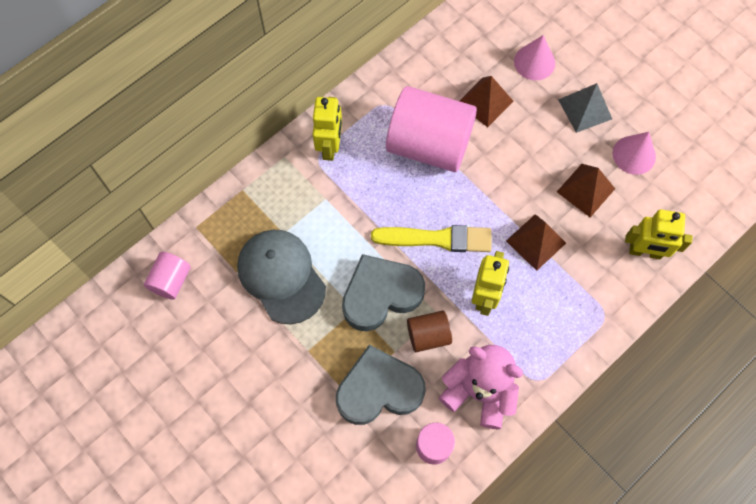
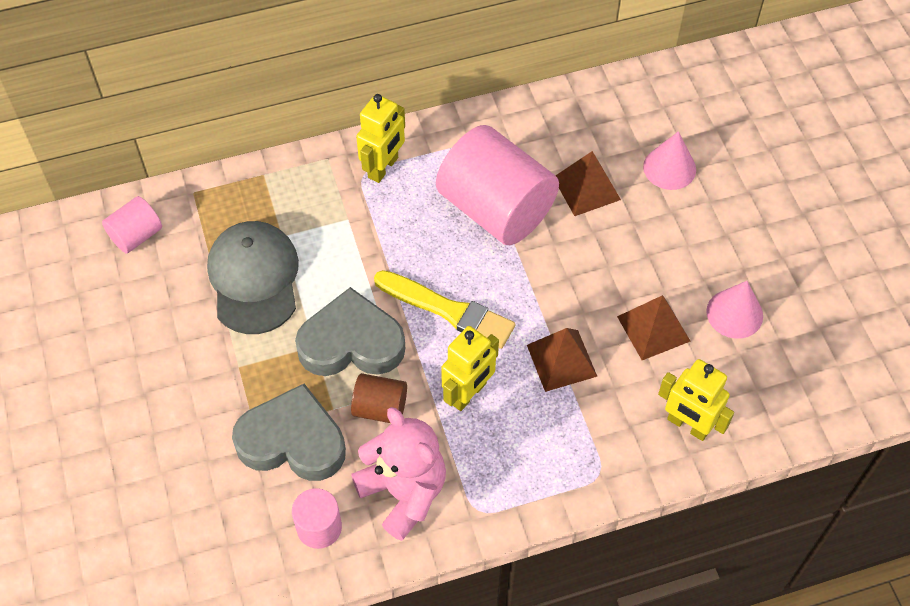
camera: 25 degrees right, 10 degrees down
grey pyramid [558,83,612,133] -> none

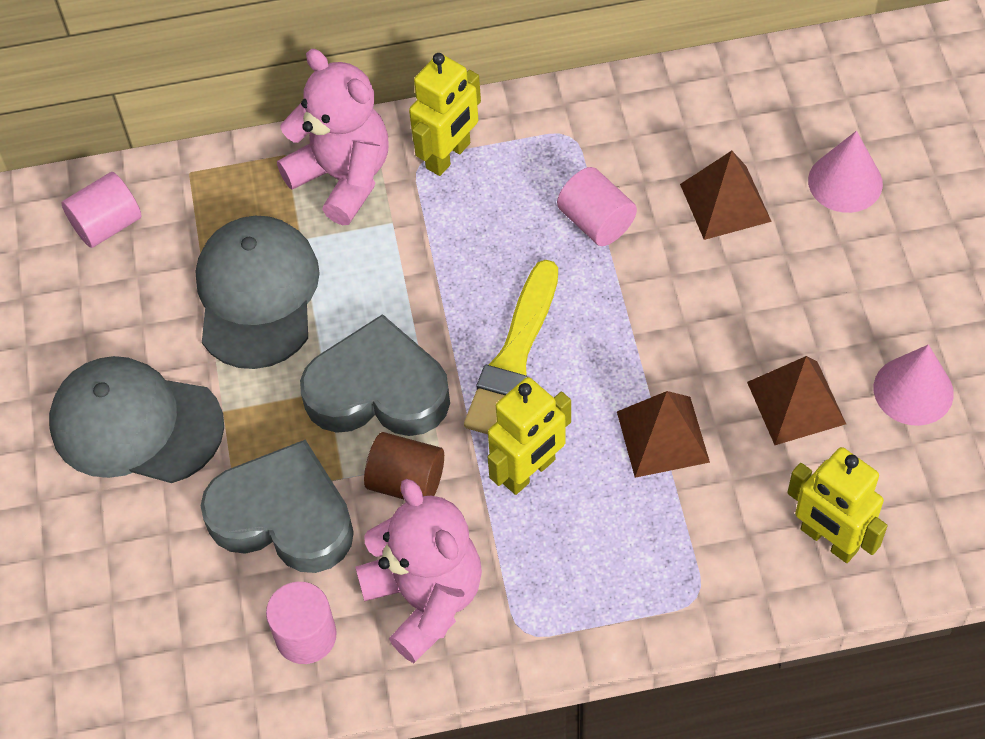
camera: 10 degrees right, 0 degrees up
yellow brush [374,270,515,349] -> yellow brush turned 75 degrees clockwise [464,260,558,434]
pink cylinder [436,125,559,245] -> pink cylinder [557,167,637,246], size x0.48
none -> grey cap [49,356,224,483]
none -> pink teddy bear [277,49,389,225]

